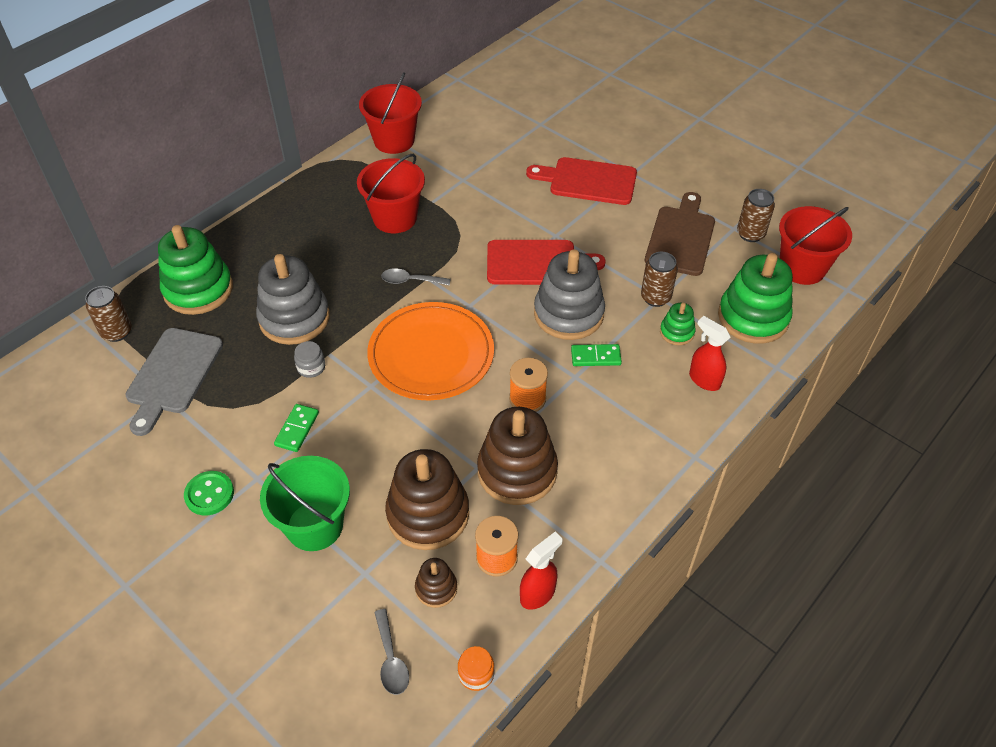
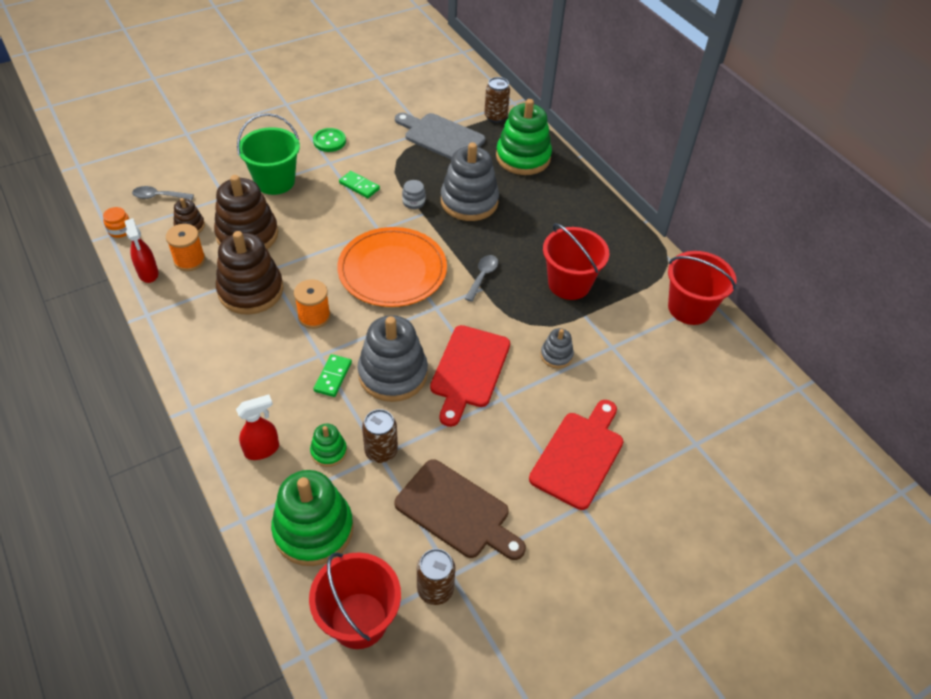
camera: 105 degrees right, 0 degrees up
none -> grey stacking toy [540,328,574,368]

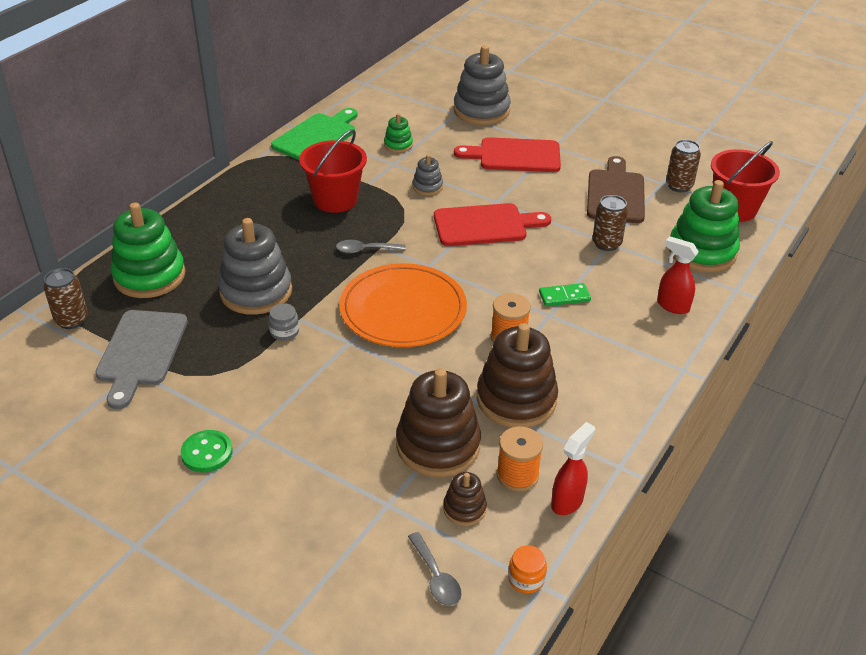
camera: 115 degrees left, 10 degrees down
green bucket [237,113,300,195] -> none
green stacking toy [310,424,347,467] -> green stacking toy moved to [384,113,413,153]
green domino [339,171,380,198] -> none
grey stacking toy [358,315,428,402] -> grey stacking toy moved to [453,45,511,125]
red bucket [668,251,736,325] -> green cutting board [271,108,357,160]

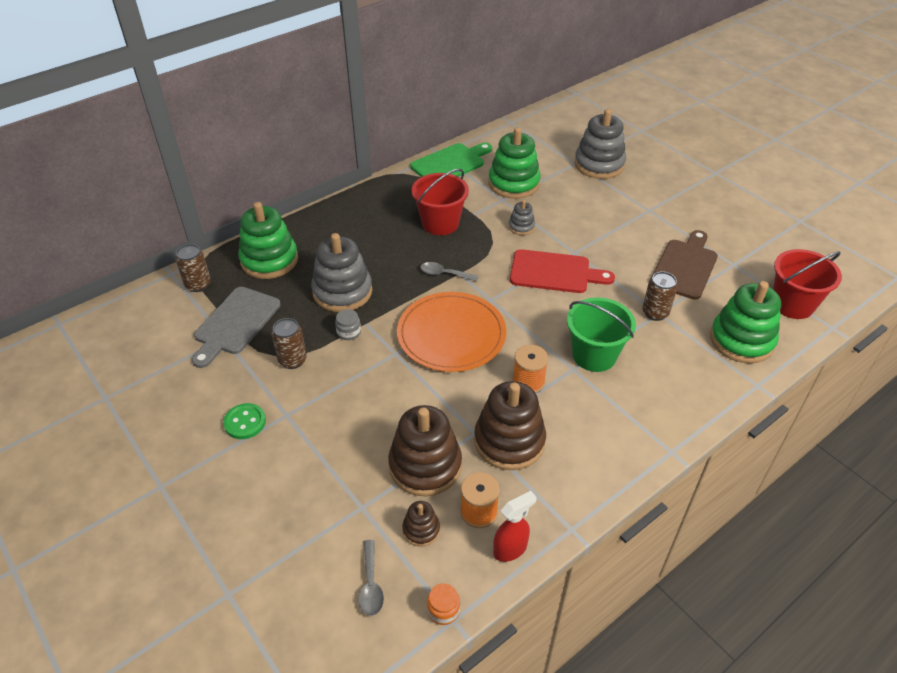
camera: 20 degrees right, 5 degrees up
green stacking toy [384,113,413,153] -> green stacking toy [489,127,541,199], size x2.06
red cutting board [454,137,561,172] -> none
green domino [539,283,591,306] -> green bucket [567,297,636,372]
red spray bottle [657,236,699,314] -> none
brown can [666,140,701,192] -> brown can moved to [272,318,307,369]

